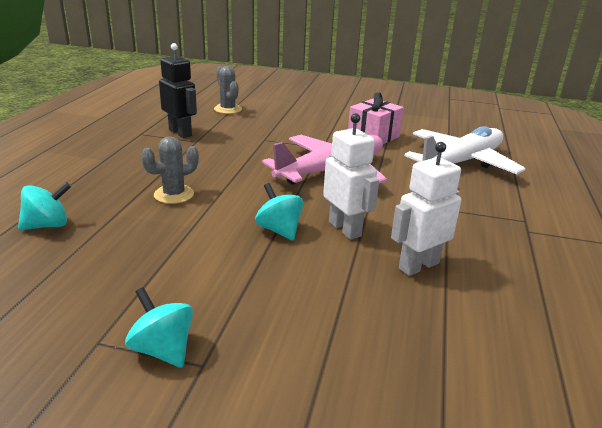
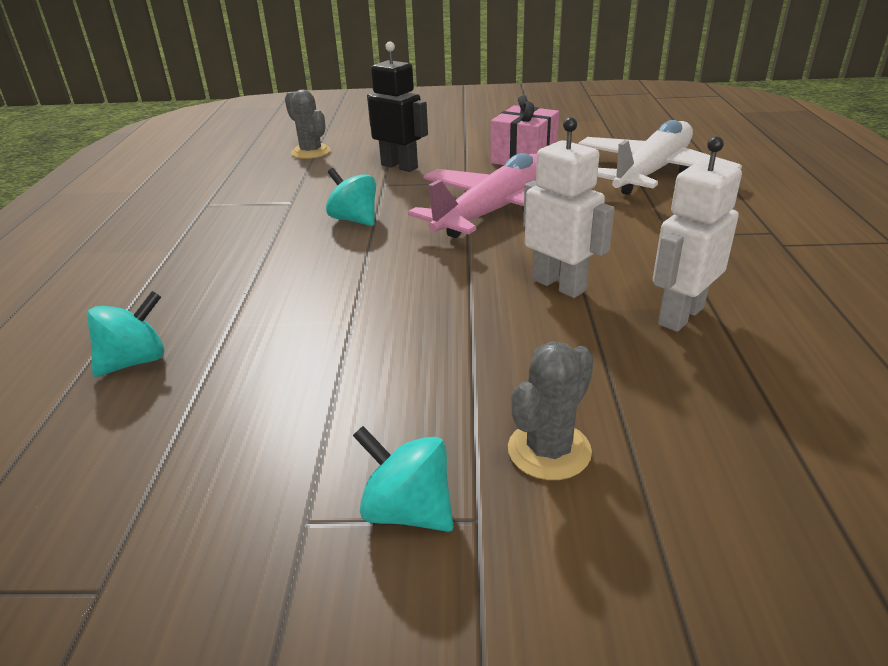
camera: 10 degrees left, 5 degrees up
grey cactus [141,136,199,204] -> grey cactus moved to [508,341,594,480]
black robot [159,43,197,138] -> black robot moved to [367,42,428,172]
turquoise spinning top [255,183,303,241] -> turquoise spinning top moved to [326,168,376,226]

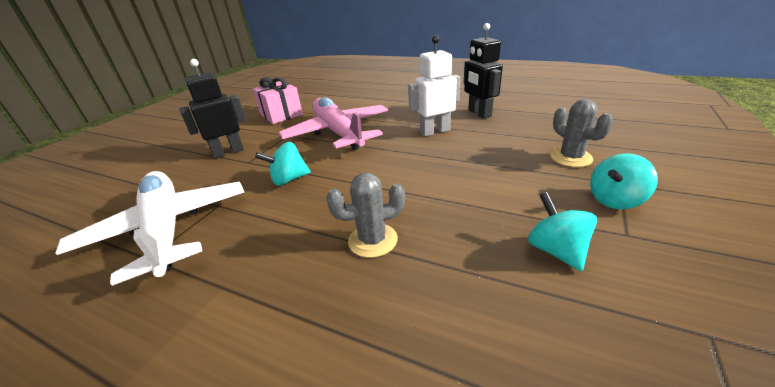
camera: 65 degrees left, 0 degrees up
turquoise spinning top [87,291,165,377] -> turquoise spinning top moved to [528,192,597,271]
grey cactus [285,89,330,159] -> grey cactus moved to [326,173,405,258]
white plane [578,120,742,195] -> white plane moved to [56,171,244,286]
white robot [653,136,742,332] -> black robot [464,23,503,119]

